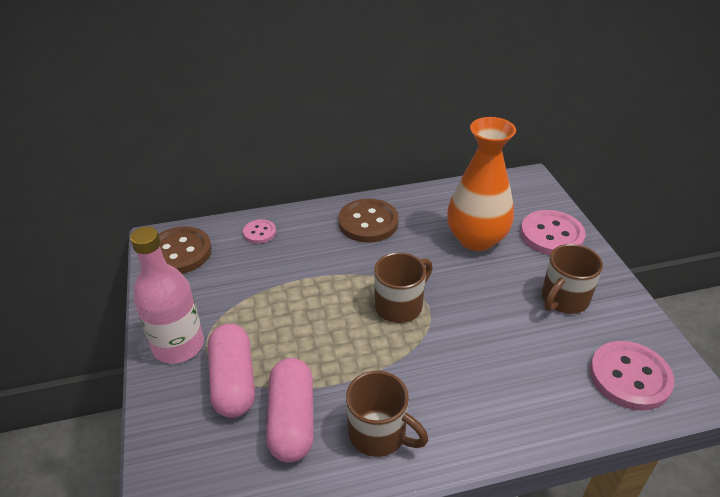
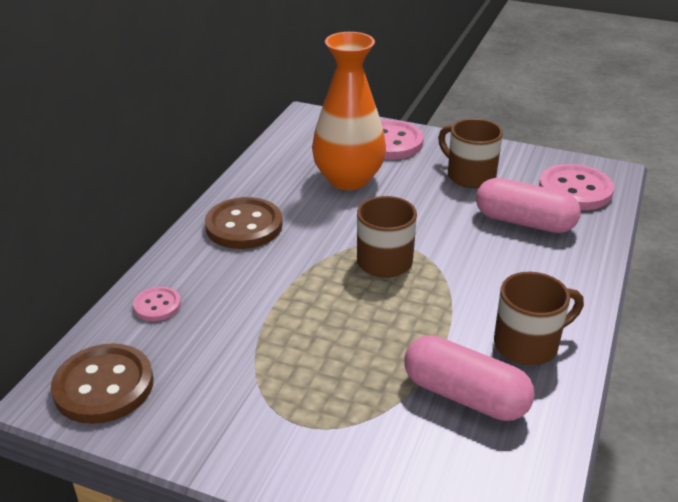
camera: 55 degrees left, 5 degrees down
pink bottle [130,227,204,364] -> none
pink capsule [208,324,255,418] -> pink capsule moved to [476,178,581,233]
brown mug [542,244,603,314] -> brown mug turned 150 degrees clockwise [438,118,503,188]

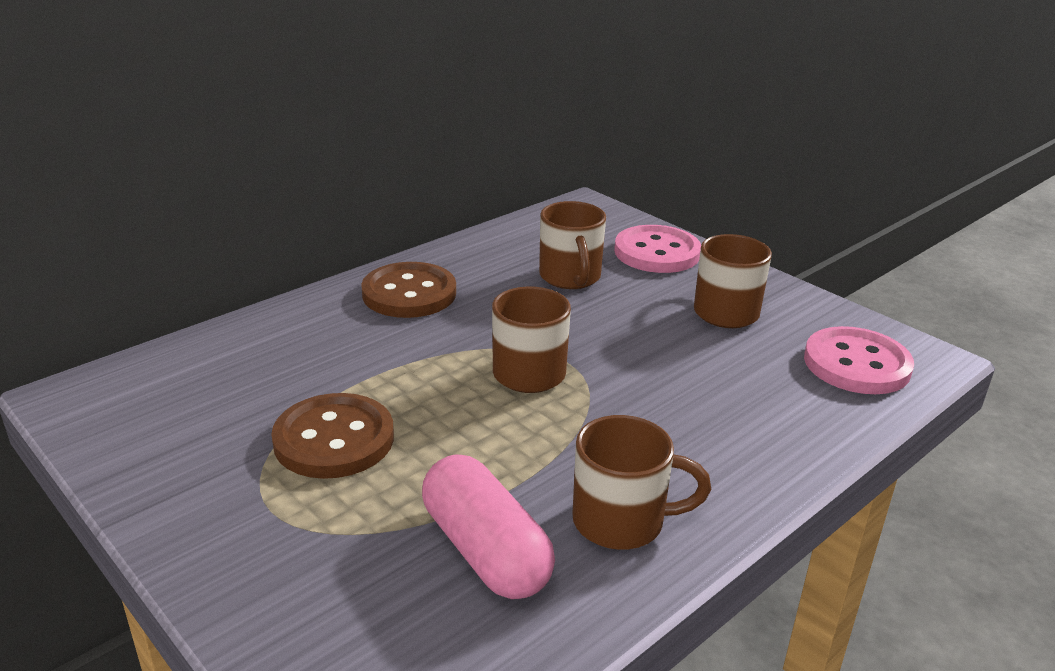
camera: 25 degrees right, 5 degrees down
brown button [51,343,154,424] -> brown button moved to [271,393,394,479]
pink button [133,286,181,321] -> none
orange vase [312,32,386,190] -> brown mug [539,201,606,289]
pink capsule [476,178,581,233] -> none

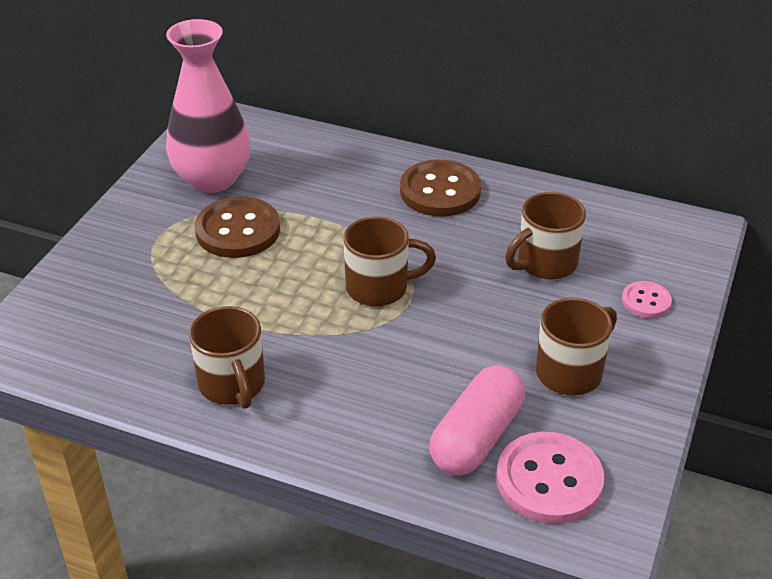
camera: 65 degrees right, 10 degrees up
pink capsule [422,454,555,599] -> pink capsule moved to [429,365,525,475]
pink button [614,225,701,273] -> pink button [622,281,672,318], size x0.54
none -> pink vase [166,19,250,193]

